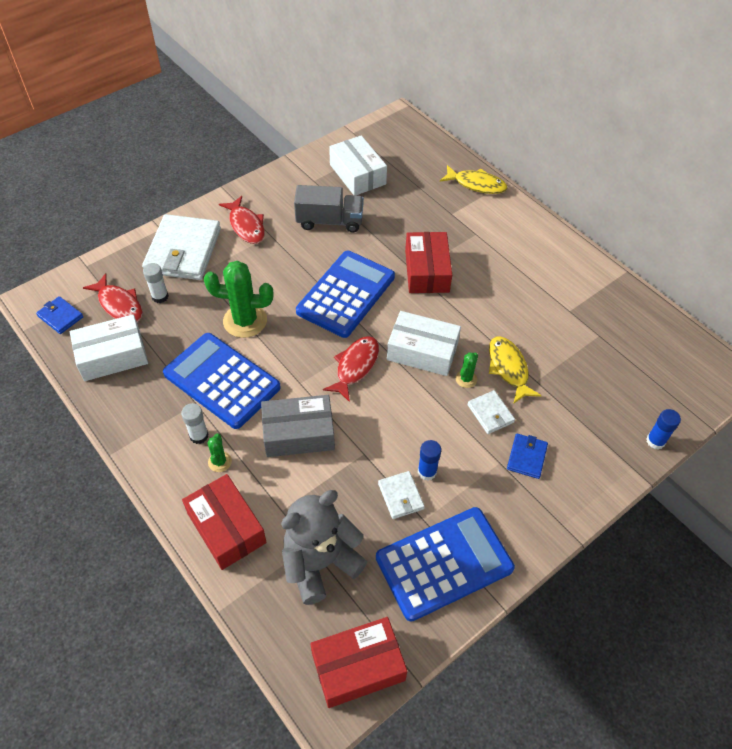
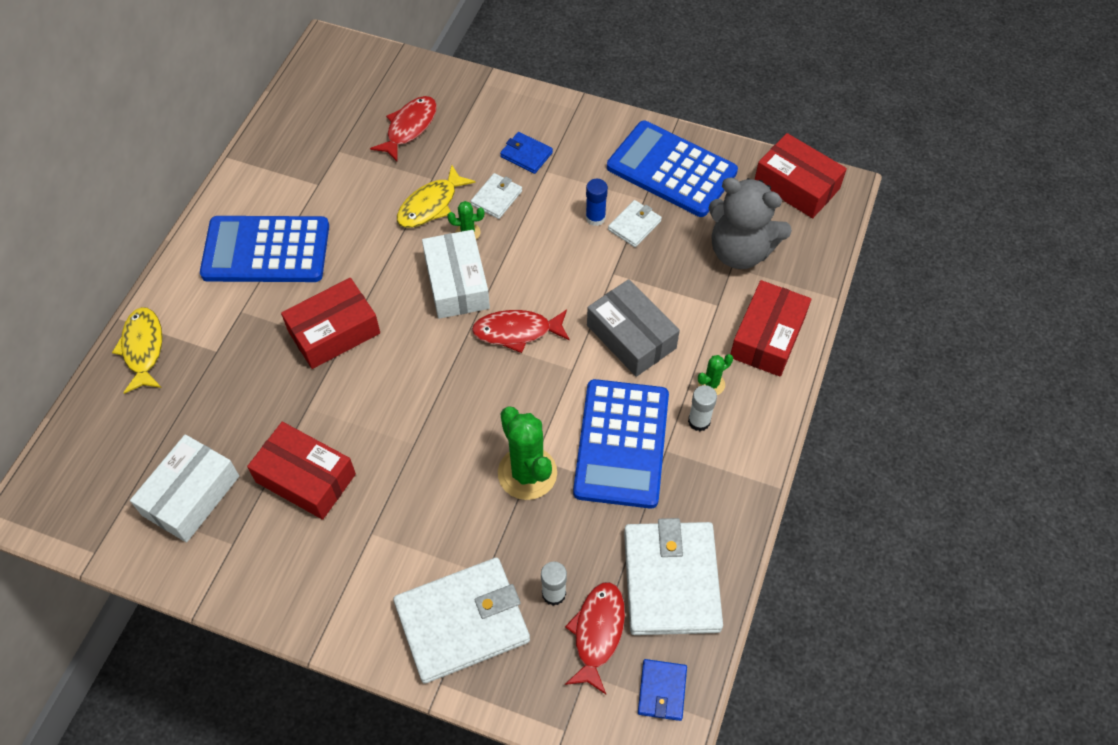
camera: 120 degrees left, 5 degrees up
white box [70,314,148,381] -> white wallet [624,518,723,635]
red fish [219,196,265,244] -> red fish moved to [370,96,437,161]
grey truck [294,185,364,233] -> red box [247,422,356,520]
blue calculator [296,251,395,338] -> blue calculator moved to [200,216,329,282]
blue wallet [507,434,548,479] -> blue wallet turned 45 degrees clockwise [500,132,553,174]
blue glue stick [646,409,681,450] -> none

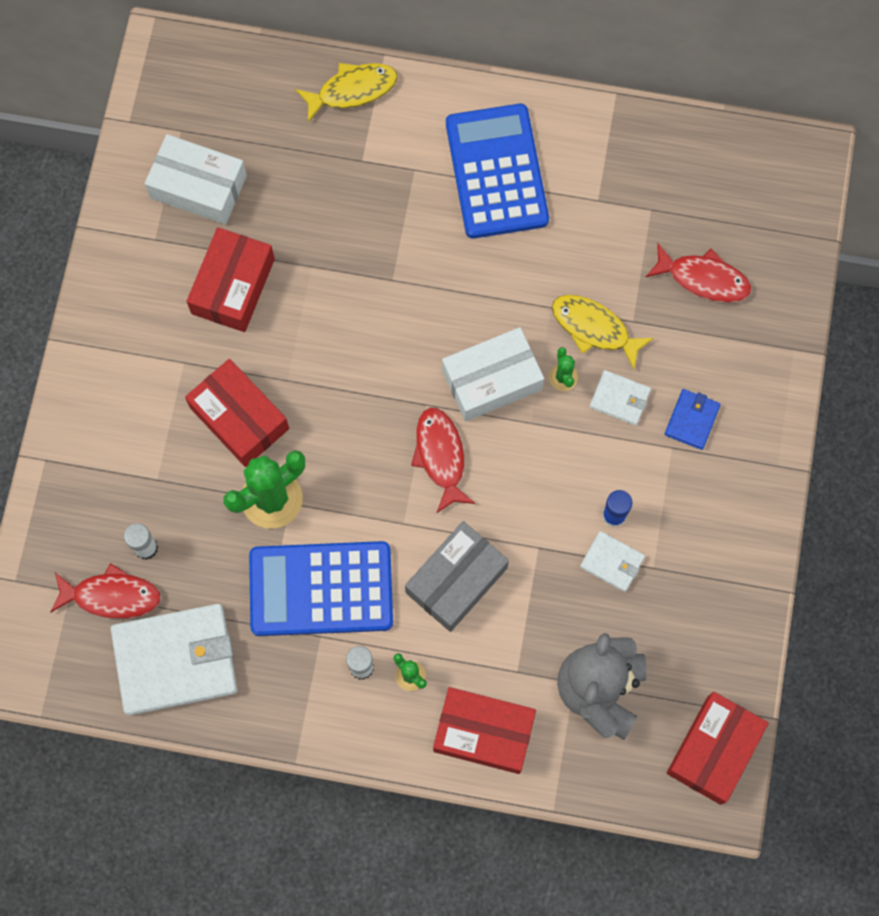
camera: 80 degrees right, 15 degrees up
red box [281,278,380,369] -> red box moved to [185,359,289,467]
white wallet [393,558,530,684] -> none
blue calculator [607,121,738,217] -> none
blue wallet [638,659,687,721] -> none

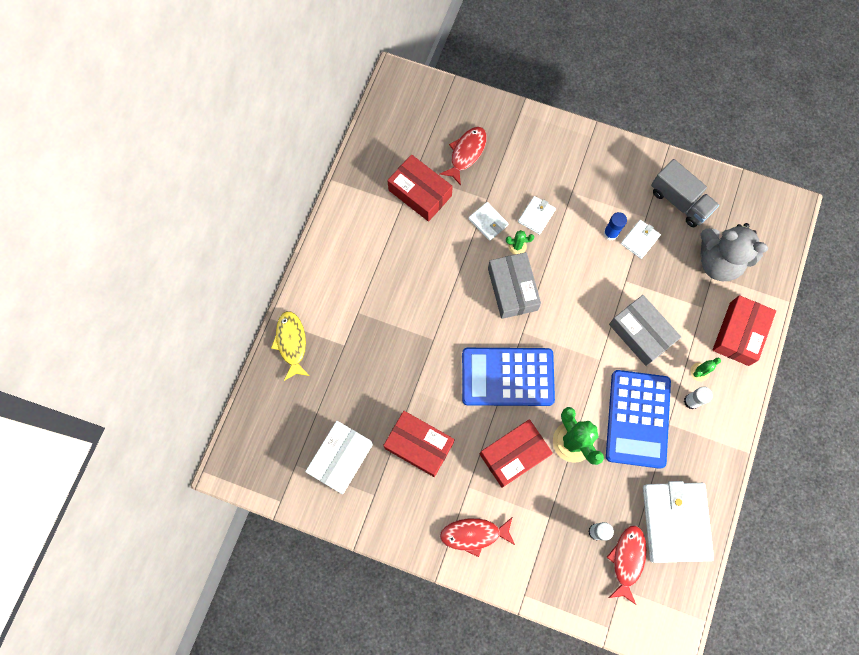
camera: 80 degrees left, 0 degrees up
red fish [411,408,475,514] -> red fish moved to [440,518,515,557]
white box [442,327,544,422] -> grey box [488,252,541,319]
blue calculator [446,104,549,239] -> blue calculator moved to [462,348,555,406]
yellow fish [552,295,654,369] -> white wallet [469,202,509,241]
blue wallet [665,389,721,450] -> none
red box [666,692,769,805] -> red box moved to [387,155,453,222]
none -> grey truck [651,159,719,227]

